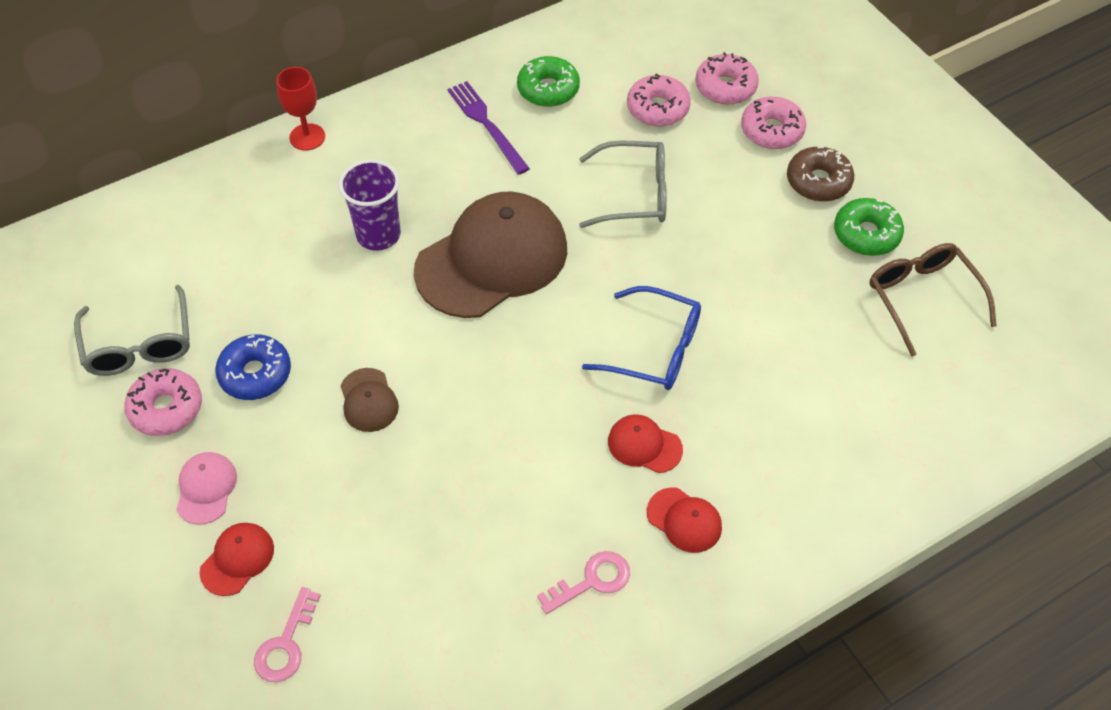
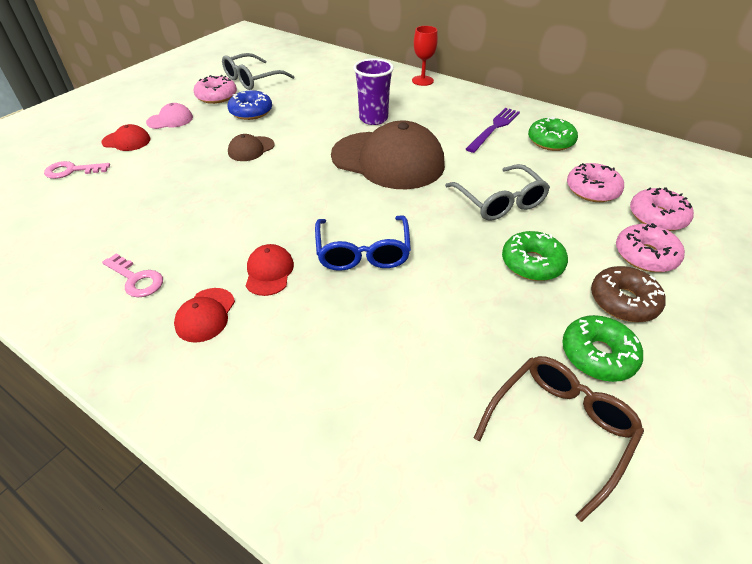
camera: 65 degrees right, 10 degrees down
none -> green donut [502,231,568,281]

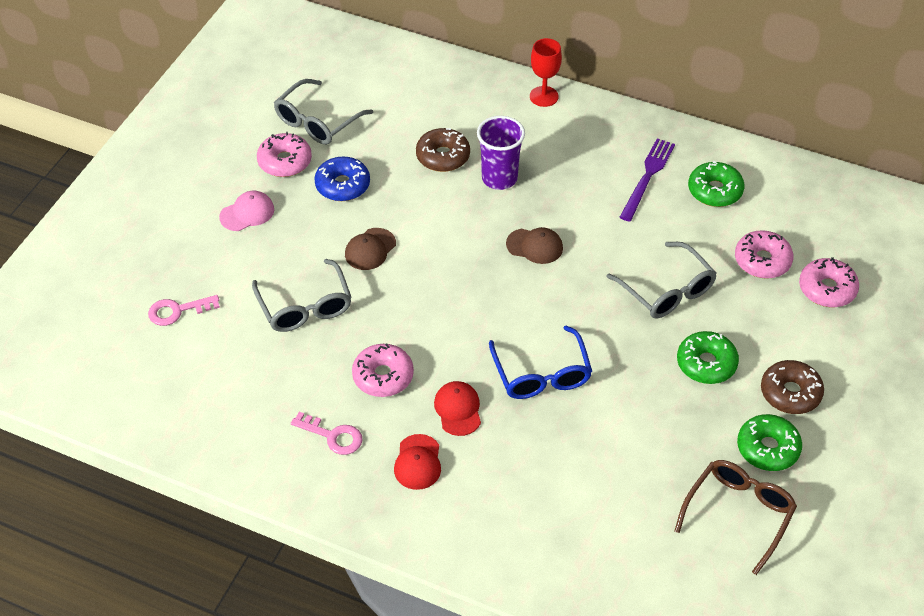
camera: 10 degrees left, 5 degrees up
red cap [101,124,151,151] -> none
brown cap [331,120,445,189] -> brown cap [506,227,563,264], size x0.43
pink donut [616,223,685,272] -> pink donut moved to [352,343,414,397]
none -> grey glasses [252,259,352,332]
none -> brown donut [416,128,470,172]

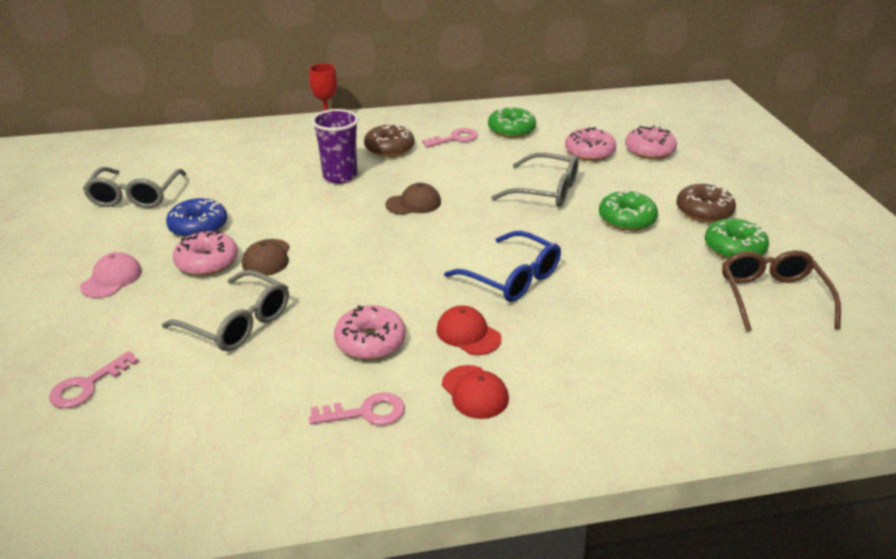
camera: 35 degrees left, 15 degrees down
pink donut [257,132,312,177] -> pink donut moved to [173,230,238,276]
brown donut [416,128,470,172] -> brown donut moved to [364,124,414,157]
purple fork [619,139,675,222] -> pink key [422,128,478,147]

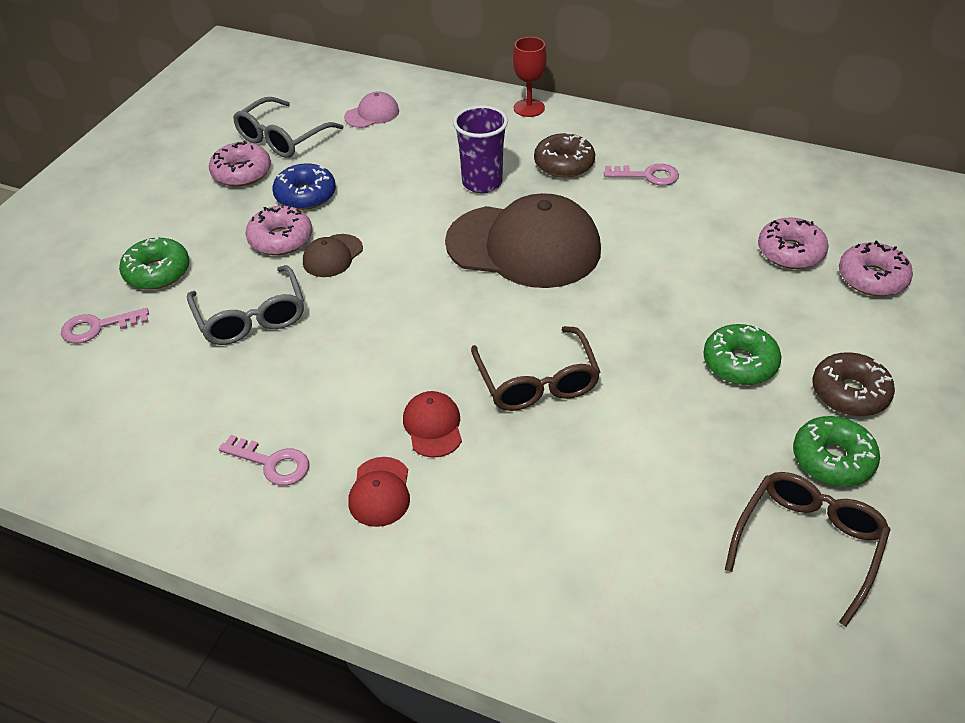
camera: 35 degrees right, 10 degrees up
pink cap [80,252,142,298] -> pink cap moved to [344,91,399,128]
pink donut [334,305,406,360] -> pink donut moved to [209,140,271,187]
brown cap [385,183,441,215] -> brown cap [445,193,601,288], size x2.35
blue glasses [444,231,561,302] -> brown glasses [471,326,601,411]
green donut [488,107,536,138] -> green donut moved to [119,236,190,290]
grey glasses [492,153,579,207] -> none

